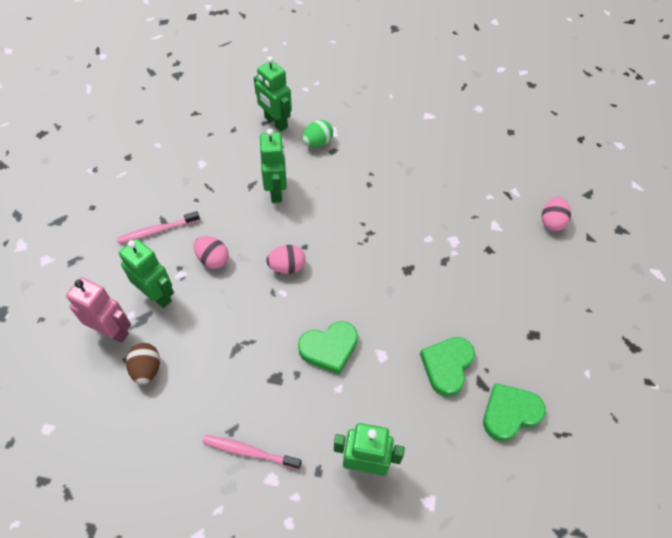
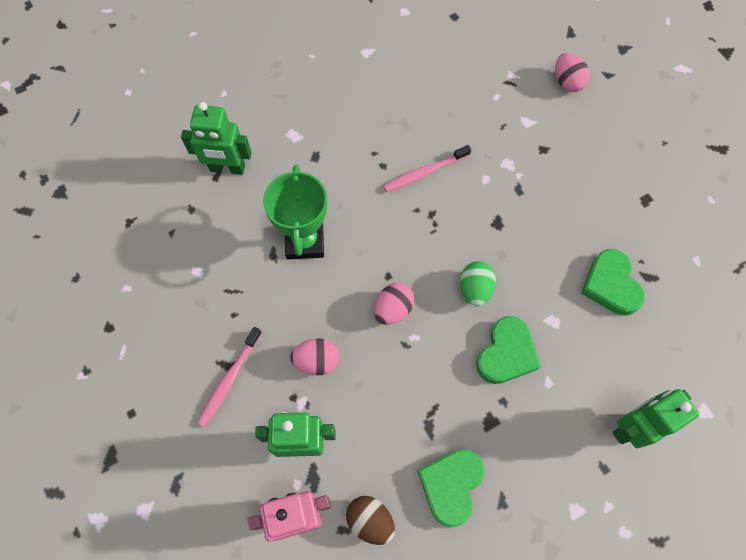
camera: 40 degrees left, 10 degrees up
pink toothbrush [203,435,302,470] -> pink toothbrush moved to [383,145,471,192]
green robot [260,129,287,203] -> green trophy [263,165,327,259]
green egg [303,120,333,147] -> green egg moved to [460,261,496,306]
green heart [483,383,546,441] -> green heart moved to [417,449,485,527]

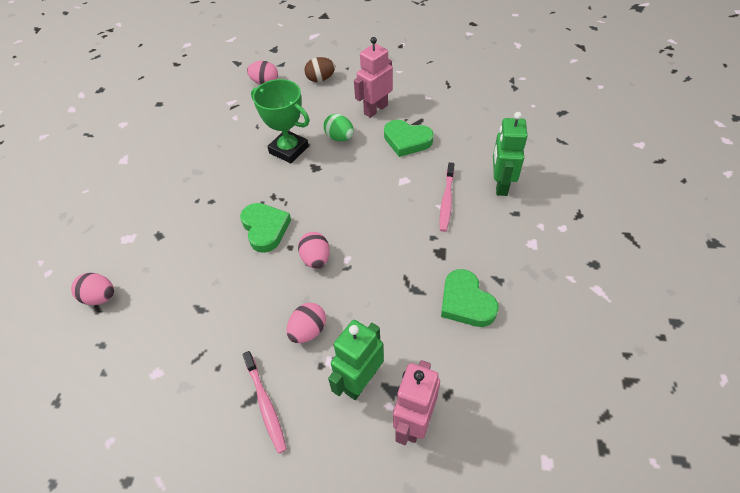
camera: 50 degrees left, 15 degrees down
green robot [181,102,252,175] -> pink egg [71,273,114,305]
green trophy [263,165,327,259] -> green trophy moved to [251,79,310,164]
brown egg [346,496,395,545] -> brown egg moved to [304,57,335,82]
pink toothbrush [383,145,471,192] -> pink toothbrush moved to [440,162,454,232]
green egg [460,261,496,306] -> green egg moved to [323,114,354,141]
green heart [476,316,541,384] -> green heart moved to [240,203,291,253]
none -> pink robot [354,37,393,118]

